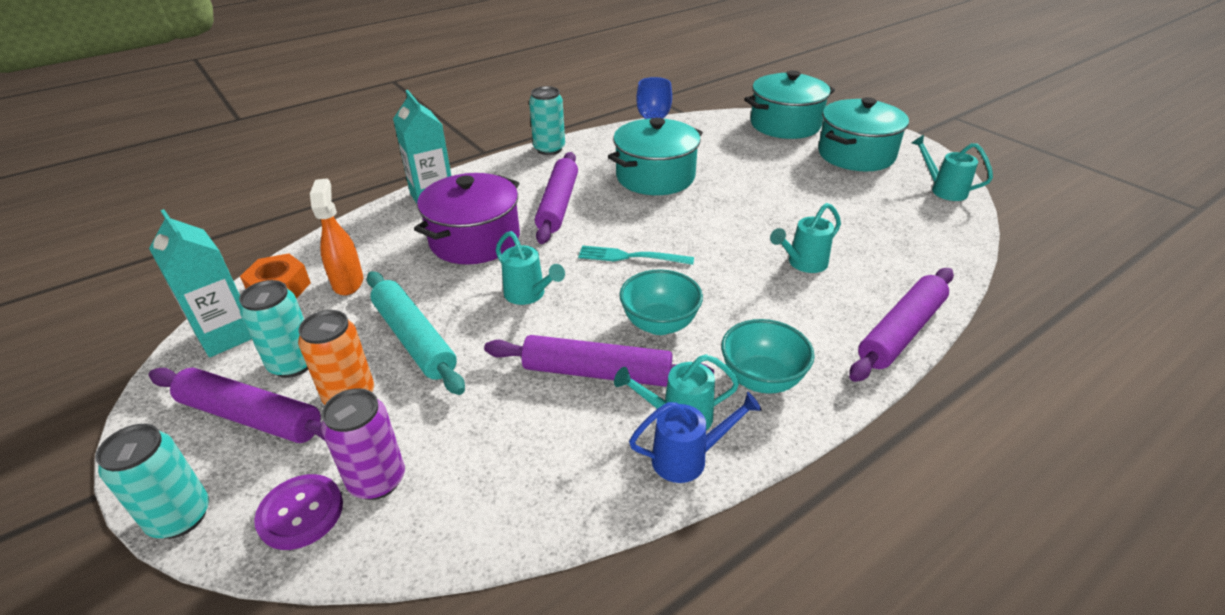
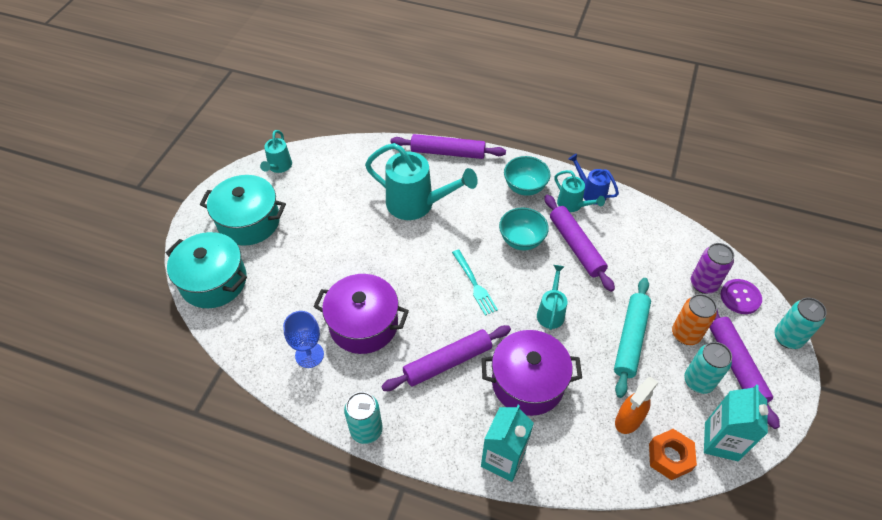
camera: 125 degrees left, 15 degrees up
turquoise pot [608,118,703,195] -> purple pot [313,274,409,354]
turquoise watering can [770,203,841,273] -> turquoise watering can [365,143,478,220], size x1.88

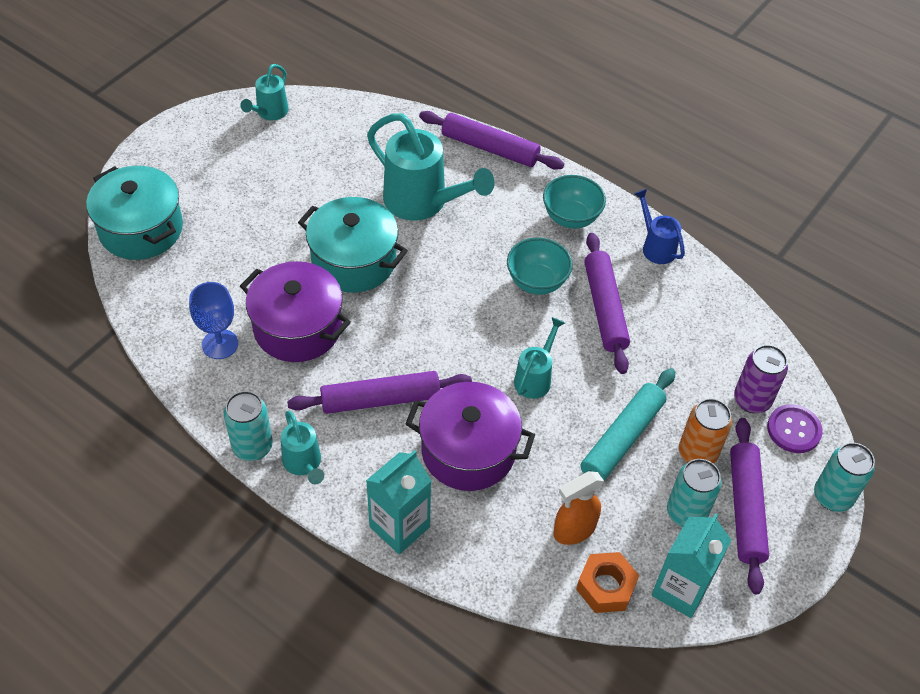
camera: 15 degrees right, 0 degrees up
turquoise pot [200,175,286,246] -> turquoise pot moved to [298,197,408,293]
turquoise fork [452,250,498,315] -> none
turquoise watering can [555,170,605,212] -> turquoise watering can moved to [281,411,324,484]

